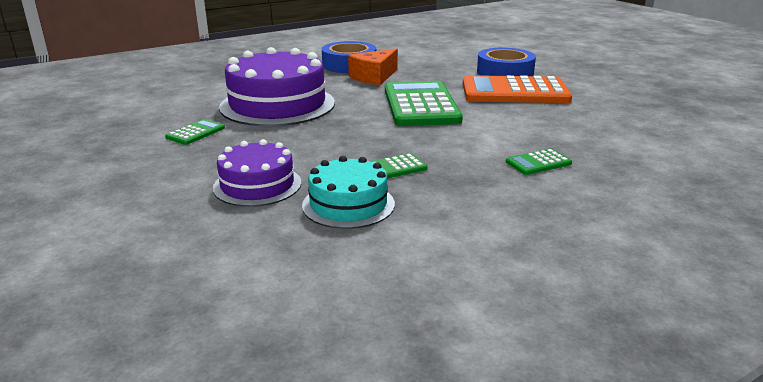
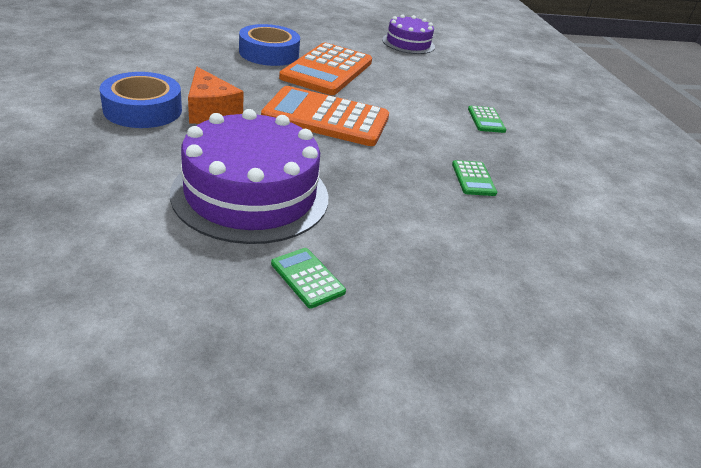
camera: 75 degrees left, 10 degrees up
purple cake [213,139,301,207] -> purple cake moved to [382,14,435,54]
turquoise cake [302,156,395,229] -> none
green calculator [385,81,463,126] -> orange calculator [261,86,389,146]

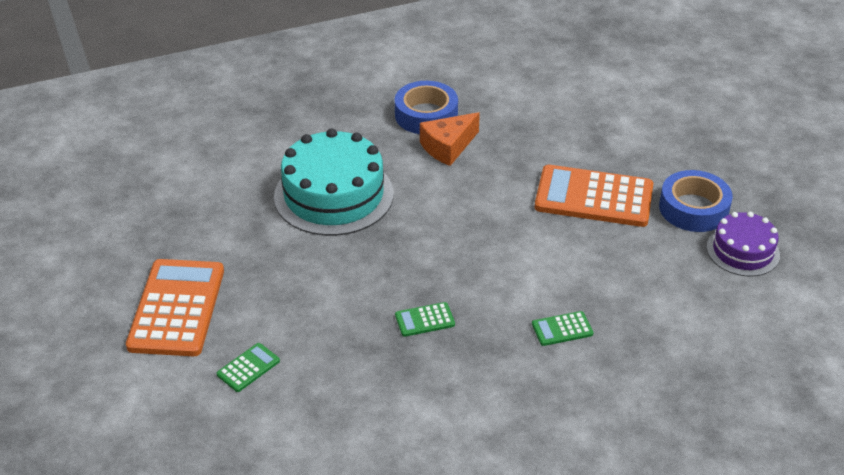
camera: 85 degrees right, 5 degrees up
purple cake [170,109,328,244] -> turquoise cake [274,128,394,236]
blue tape [239,24,300,66] -> blue tape moved to [659,170,733,232]
orange calculator [261,86,389,146] -> orange calculator moved to [126,259,224,356]
green calculator [271,248,346,308] -> green calculator moved to [217,343,280,392]

